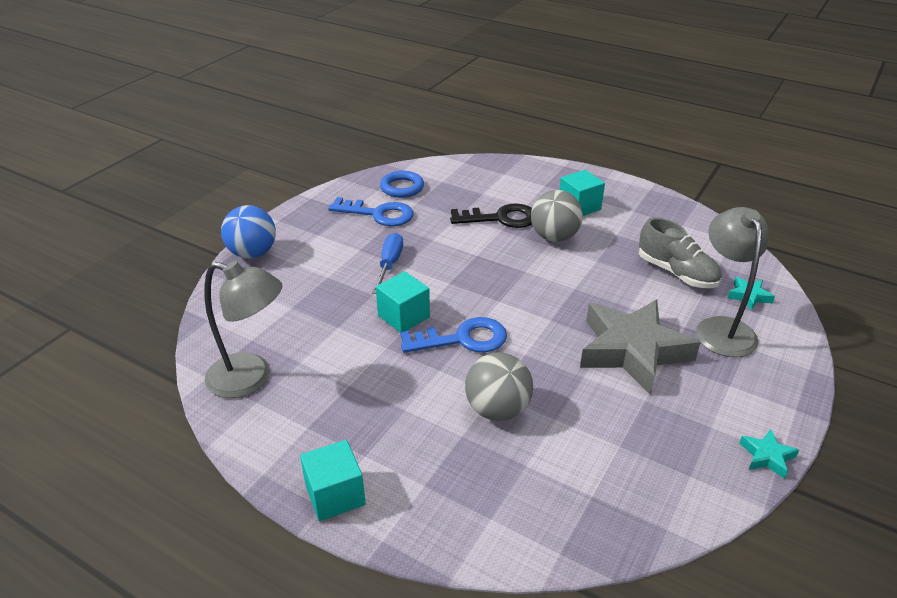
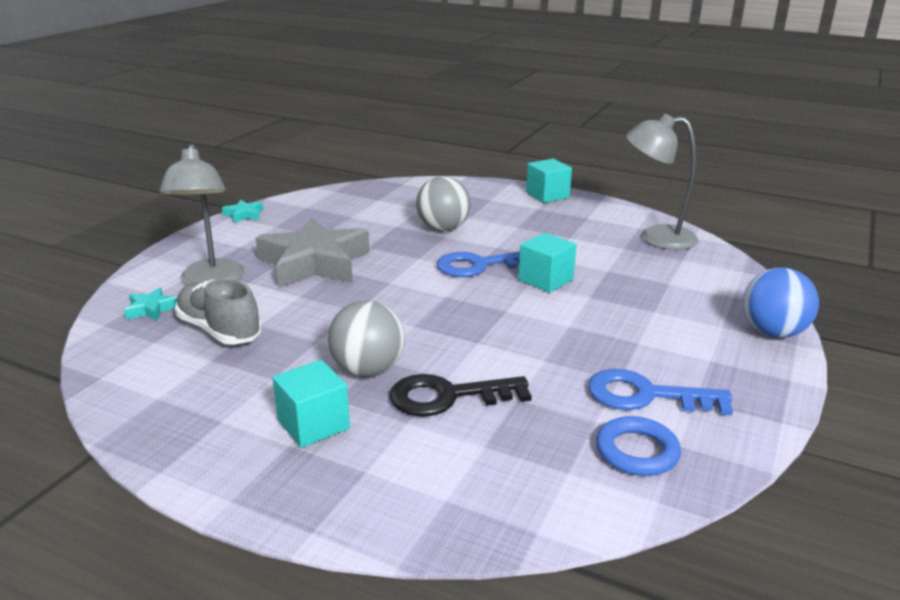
camera: 175 degrees right, 10 degrees down
blue screwdriver [372,233,403,294] -> none

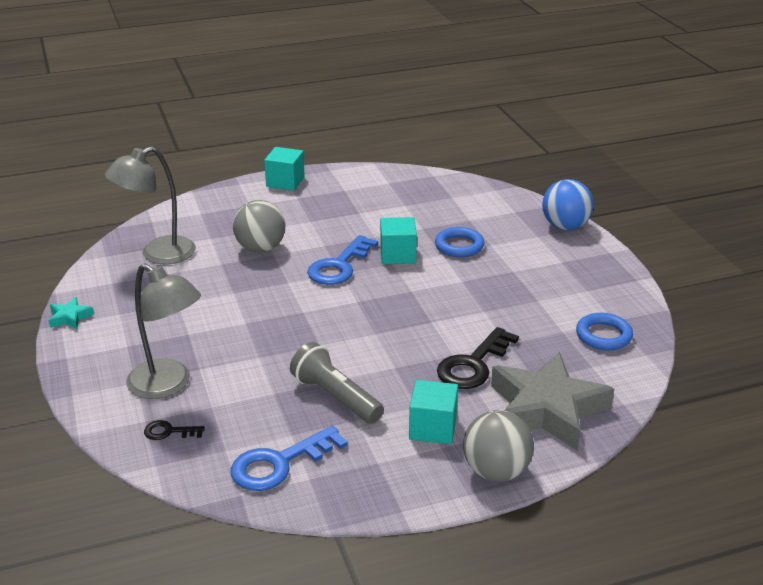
camera: 45 degrees left, 5 degrees up
turquoise star [124,288,178,321] -> black key [144,420,205,440]
grey shoe [175,279,262,345] -> none
grey star [256,217,370,288] -> grey star moved to [491,352,614,451]
grey ball [328,300,405,377] -> grey ball moved to [463,410,534,481]
blue key [588,369,733,415] -> blue key moved to [231,426,348,491]
grey lamp [626,114,698,250] -> grey lamp moved to [105,146,196,264]
none -> grey flashlight [290,342,384,424]
none -> blue ring [435,227,484,257]

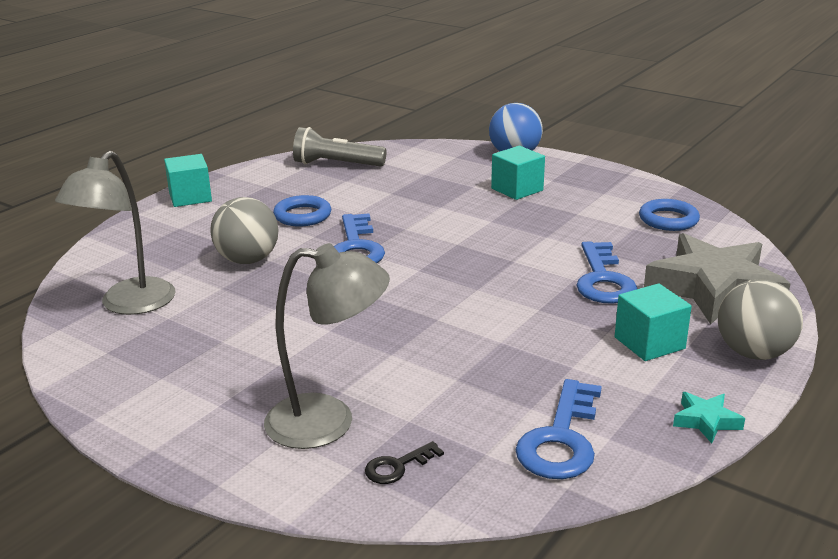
camera: 35 degrees left, 5 degrees down
turquoise star [49,297,94,329] -> turquoise star moved to [673,392,745,443]
grey flashlight [290,342,384,424] -> grey flashlight moved to [293,127,386,167]
turquoise cube [380,217,417,264] -> turquoise cube moved to [491,146,545,200]
blue ring [435,227,484,257] -> blue ring moved to [273,195,331,226]
black key [437,327,519,389] -> blue key [576,241,638,304]

